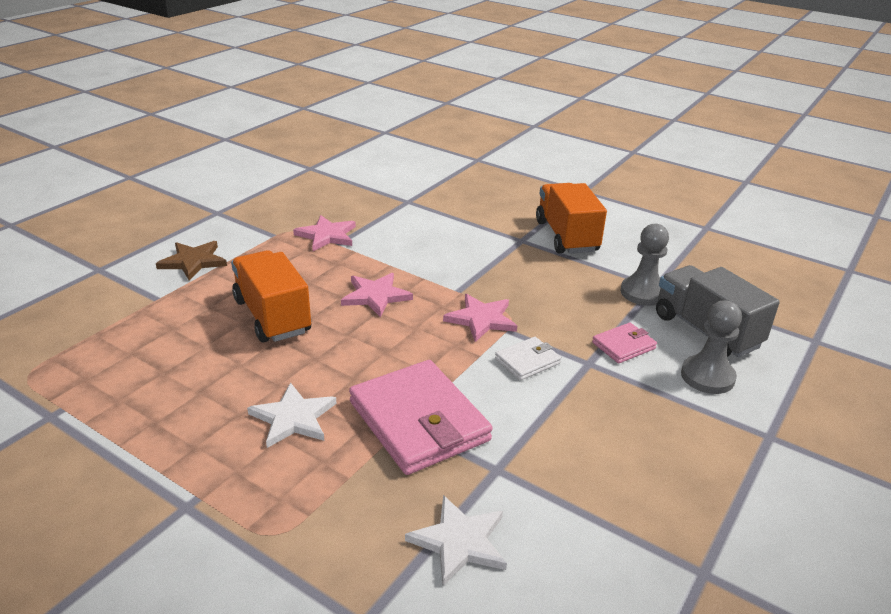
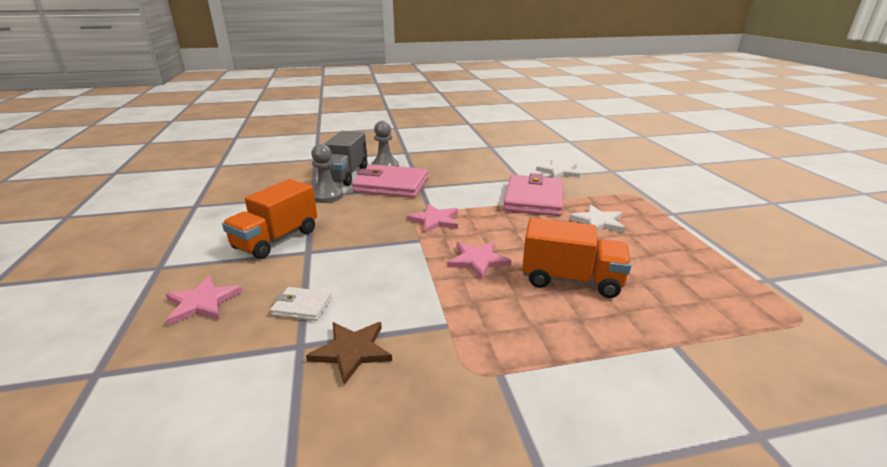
camera: 135 degrees left, 5 degrees down
brown star [156,241,227,280] -> brown star moved to [306,322,392,385]
orange truck [231,250,311,342] -> orange truck turned 90 degrees counterclockwise [522,218,631,298]
pink star [293,215,356,251] -> pink star moved to [165,276,243,325]
white wallet [495,337,561,380] -> white wallet moved to [270,287,332,321]
pink wallet [592,323,657,363] -> pink wallet [352,164,428,198], size x2.09

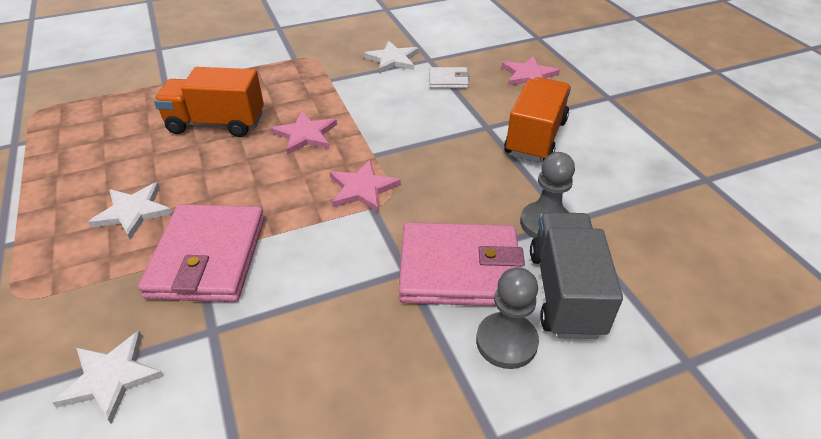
camera: 170 degrees right, 15 degrees up
brown star [306,322,392,385] -> white star [364,41,419,73]

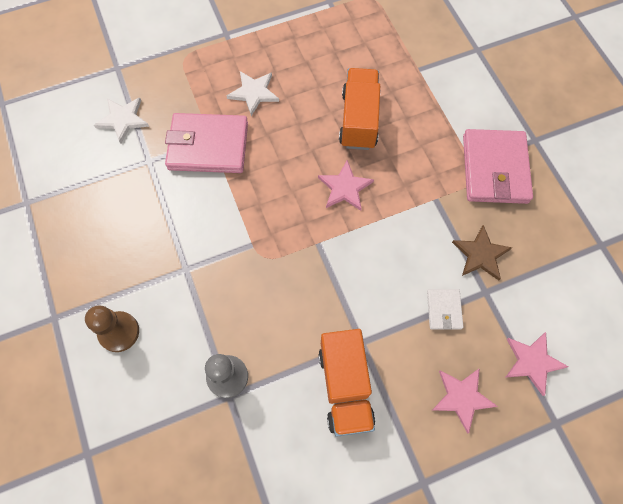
camera: 90 degrees right, 25 degrees up
pink star [330,160,401,213] -> pink star moved to [506,332,569,396]
white star [364,41,419,73] -> brown star [452,225,512,280]
pink wallet [399,222,525,306] -> pink wallet moved to [463,129,533,204]
grey pawn [476,267,539,369] -> brown pawn [85,306,139,352]
orange truck [504,77,571,162] -> orange truck turned 60 degrees clockwise [318,329,375,437]
grey truck [530,212,623,339] -> none

